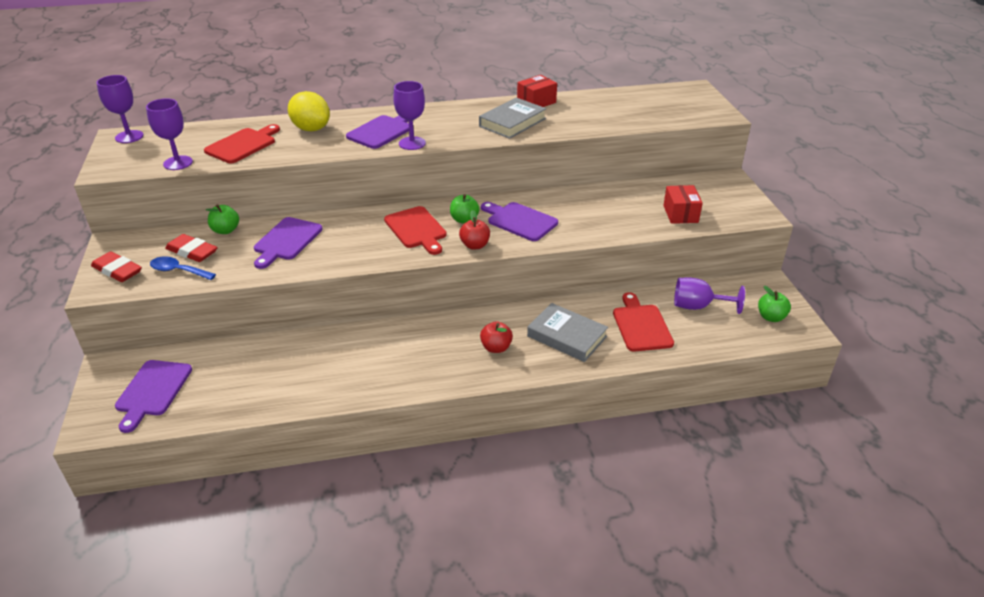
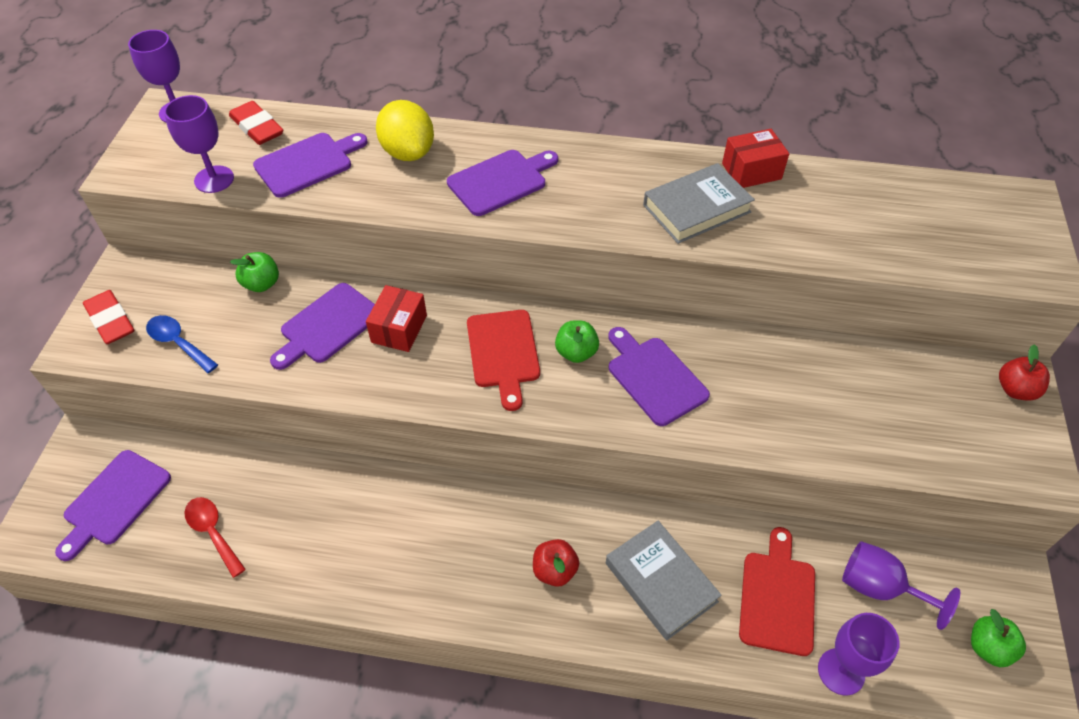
camera: 20 degrees right, 15 degrees up
red eraser [165,234,218,262] -> red eraser moved to [229,101,284,145]
red cutting board [204,124,280,163] -> purple cutting board [253,133,368,198]
purple goblet [393,81,426,150] -> purple goblet moved to [818,613,900,696]
red apple [459,210,490,250] -> red apple moved to [999,344,1050,401]
red box [663,185,703,224] -> red box moved to [366,285,427,352]
none -> red spoon [184,497,246,578]

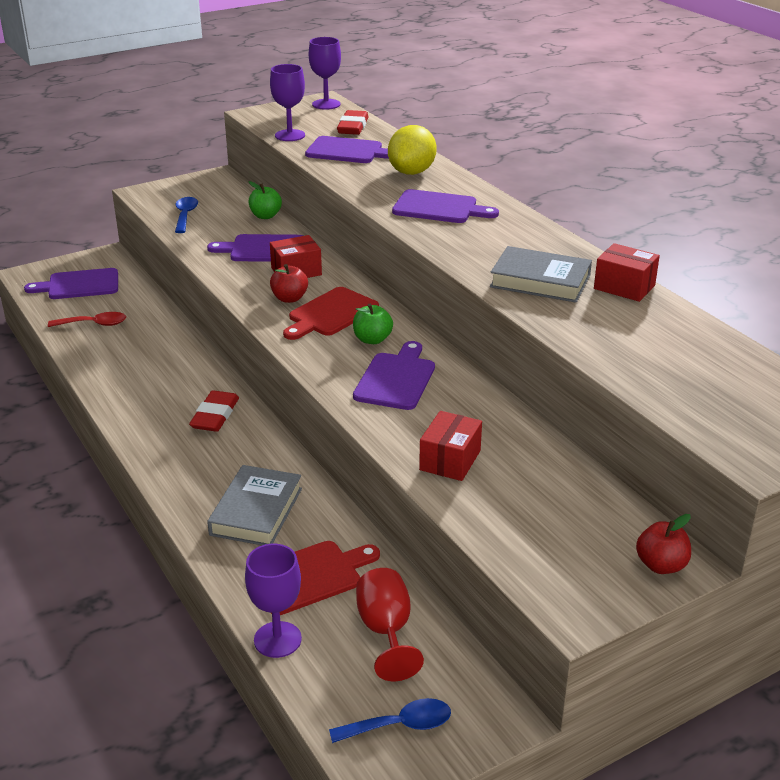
camera: 50 degrees right, 20 degrees down
red eraser [83,290,135,344] -> red eraser moved to [189,390,239,432]
red spoon [184,497,246,578] -> red spoon turned 75 degrees clockwise [48,312,126,327]
red apple [533,539,579,587] -> red apple moved to [270,264,308,303]
purple goblet [842,541,960,630] -> red goblet [356,568,424,681]
green apple [971,609,1026,667] -> blue spoon [329,698,451,743]
none -> red box [419,411,482,481]

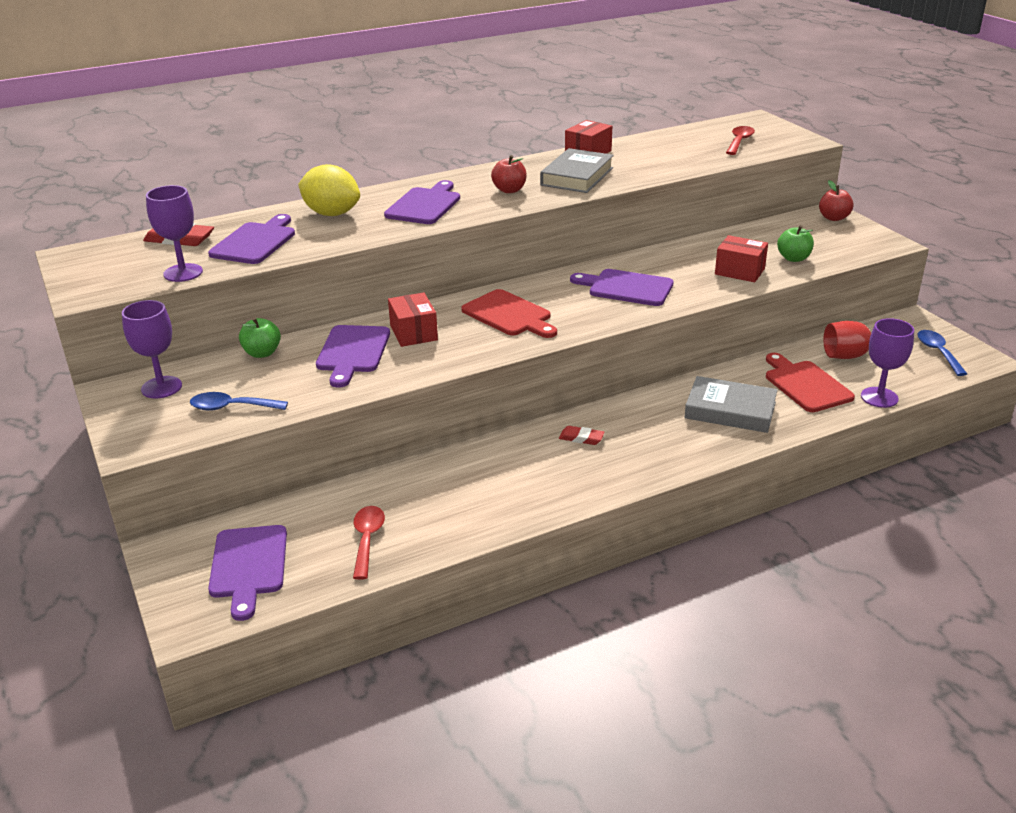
camera: 85 degrees left, 0 degrees up
red eraser [189,390,239,432] -> red eraser [559,426,605,445], size x0.61
red apple [270,264,308,303] -> red apple moved to [491,155,527,193]
purple goblet [309,37,341,110] -> purple goblet moved to [122,300,182,398]
green apple [353,304,393,344] -> green apple moved to [777,225,814,262]
none -> red spoon [726,126,755,155]

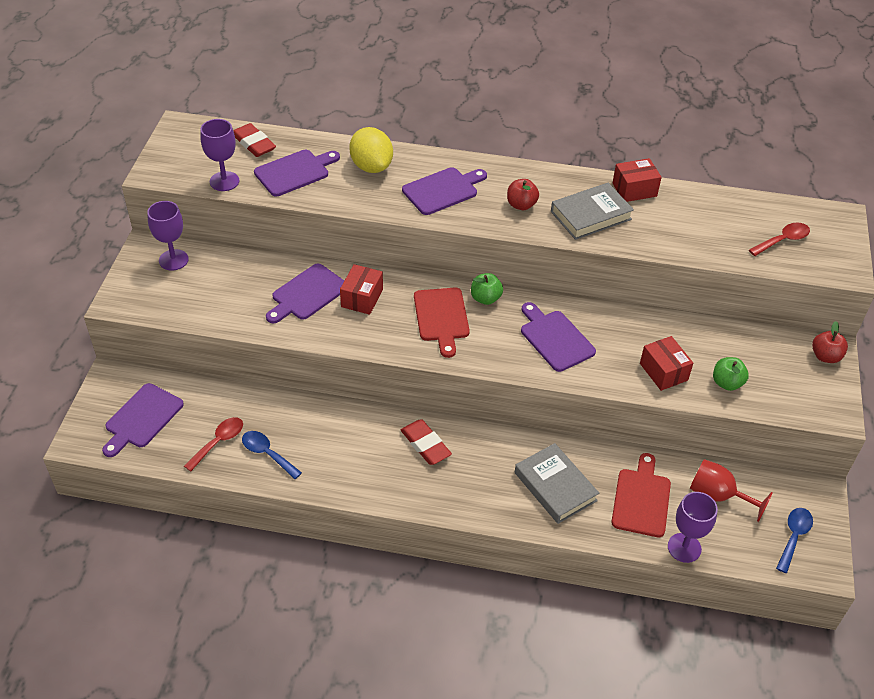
camera: 35 degrees right, 15 degrees up
blue spoon [190,392,288,411] -> blue spoon moved to [242,431,302,479]
green apple [239,317,281,358] -> green apple moved to [471,273,503,305]
red eraser [559,426,605,445] -> red eraser [401,419,452,465], size x1.65

